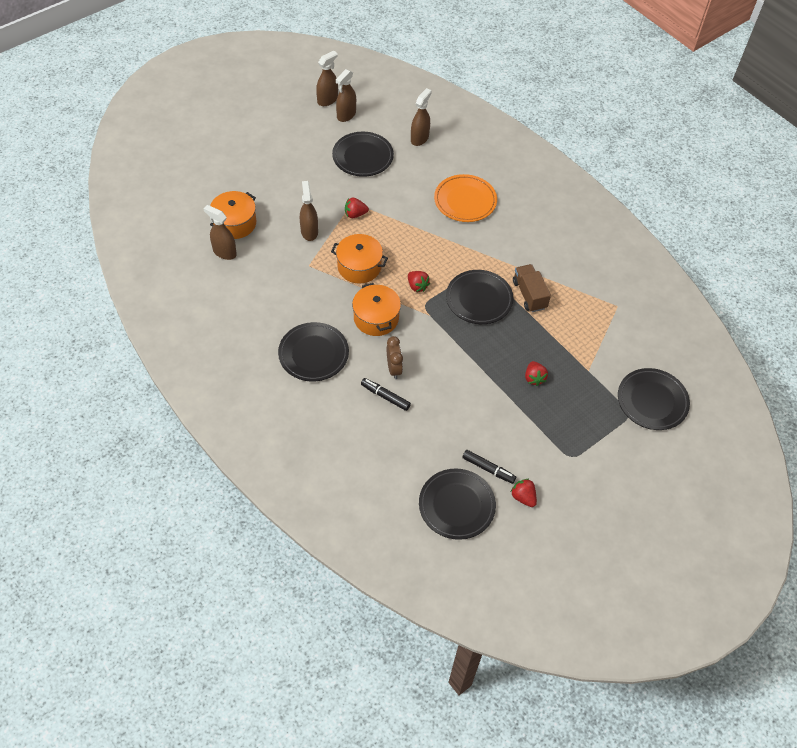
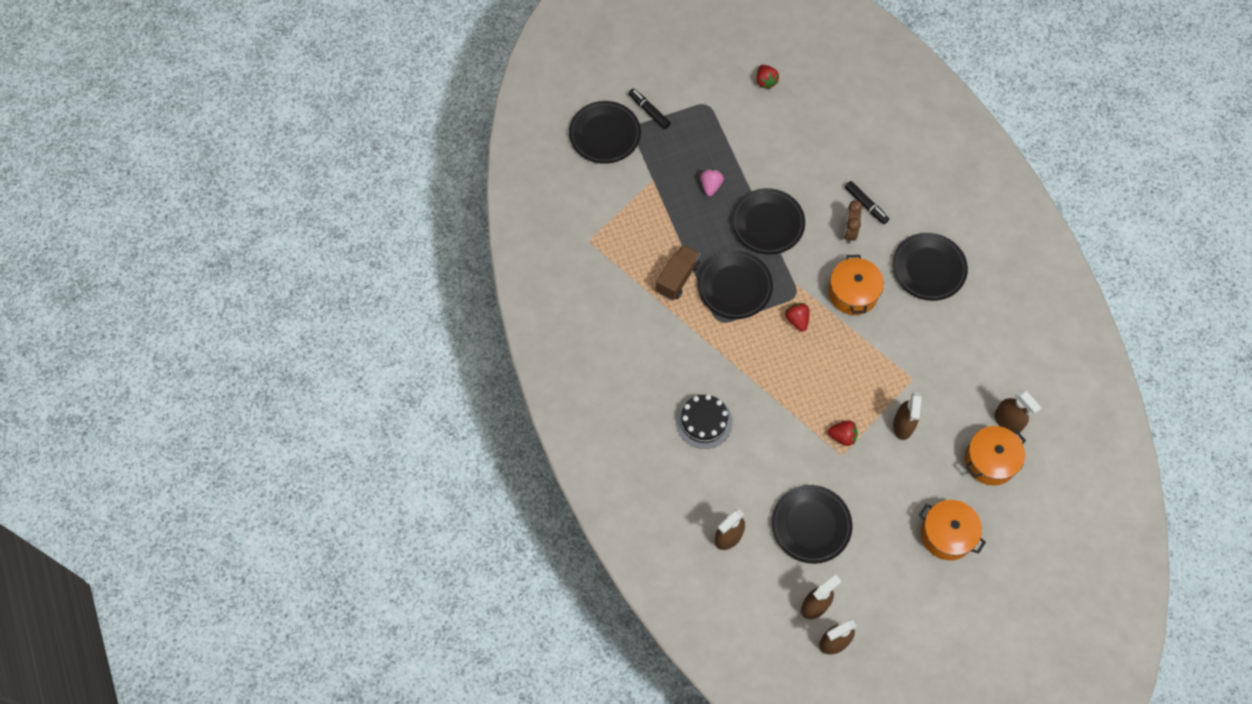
camera: 160 degrees left, 10 degrees up
orange pot [331,234,388,283] -> orange pot moved to [919,500,986,560]
black plate [419,469,496,540] -> black plate moved to [731,188,805,255]
orange plate [434,174,497,222] -> black cake [676,394,732,449]
black marker [462,450,516,484] -> black marker moved to [629,89,671,129]
brown truck [513,264,551,312] -> brown truck turned 150 degrees counterclockwise [656,245,700,300]
red strawberry [525,361,548,386] -> pink strawberry [700,169,724,196]

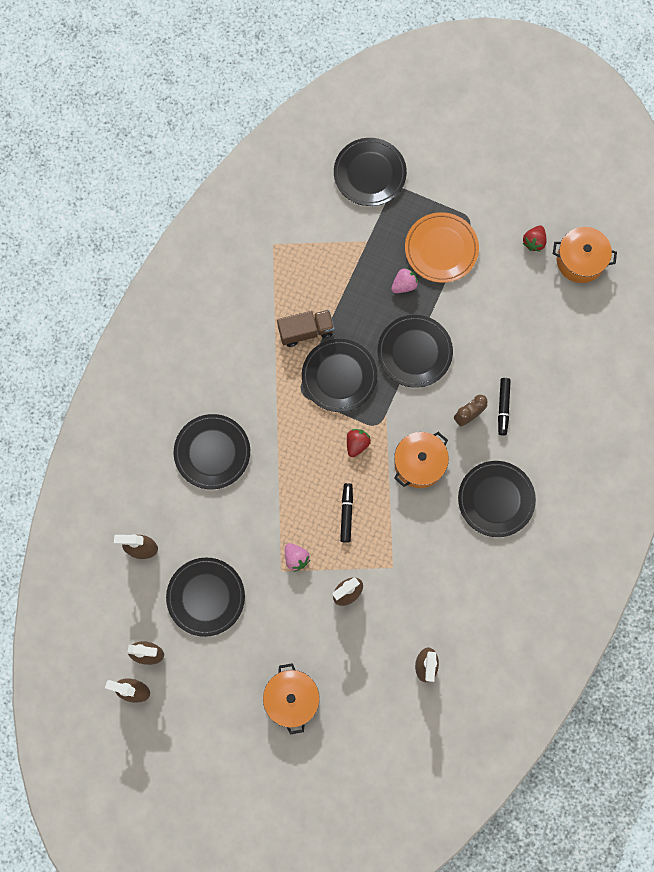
camera: 45 degrees right, 10 degrees up
black marker [629,89,671,129] -> black marker moved to [340,483,353,543]
black cake [676,394,732,449] -> black plate [174,414,250,489]
red strawberry [828,420,858,446] -> pink strawberry [285,543,310,572]
orange pot [965,426,1026,486] -> orange pot moved to [553,227,617,283]
none -> orange plate [405,212,479,283]

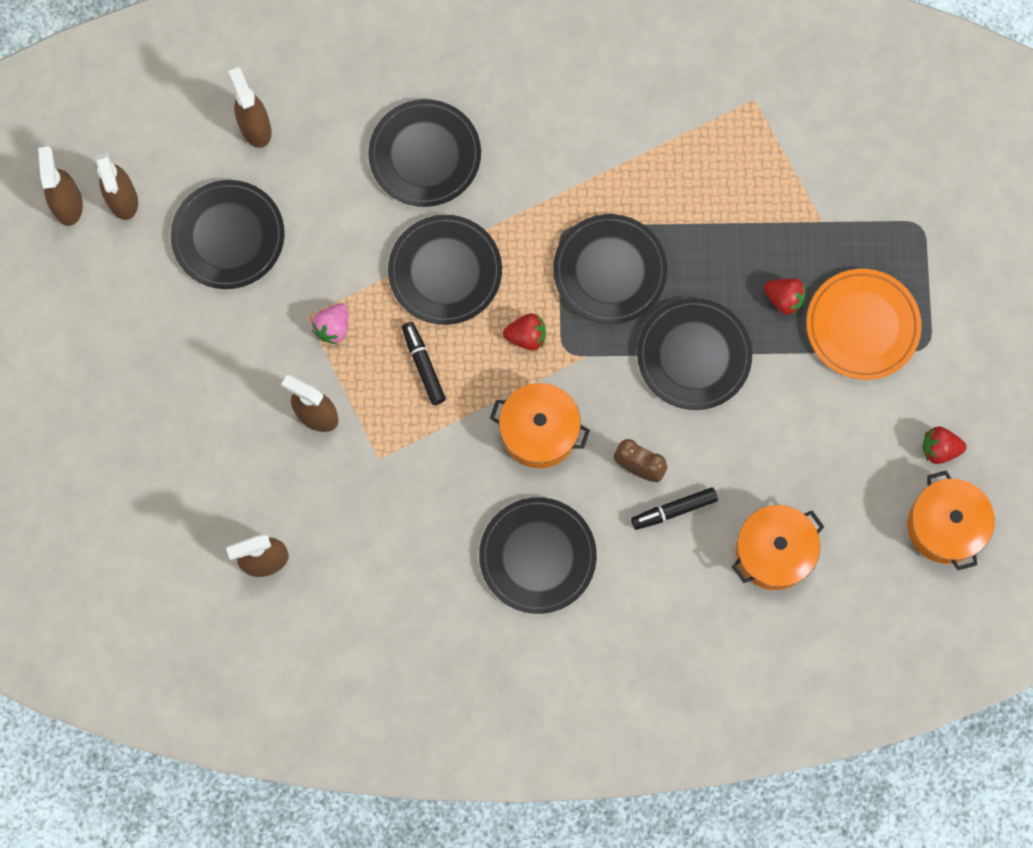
camera: 65 degrees right, 0 degrees up
orange pot [263,663,320,734] -> orange pot moved to [732,505,824,590]
brown truck [277,310,334,347] -> none
black plate [334,138,407,206] -> black plate moved to [388,215,502,325]
black marker [340,483,353,543] -> black marker turned 90 degrees counterclockwise [402,322,446,405]
pink strawberry [391,268,419,293] -> red strawberry [764,279,806,315]

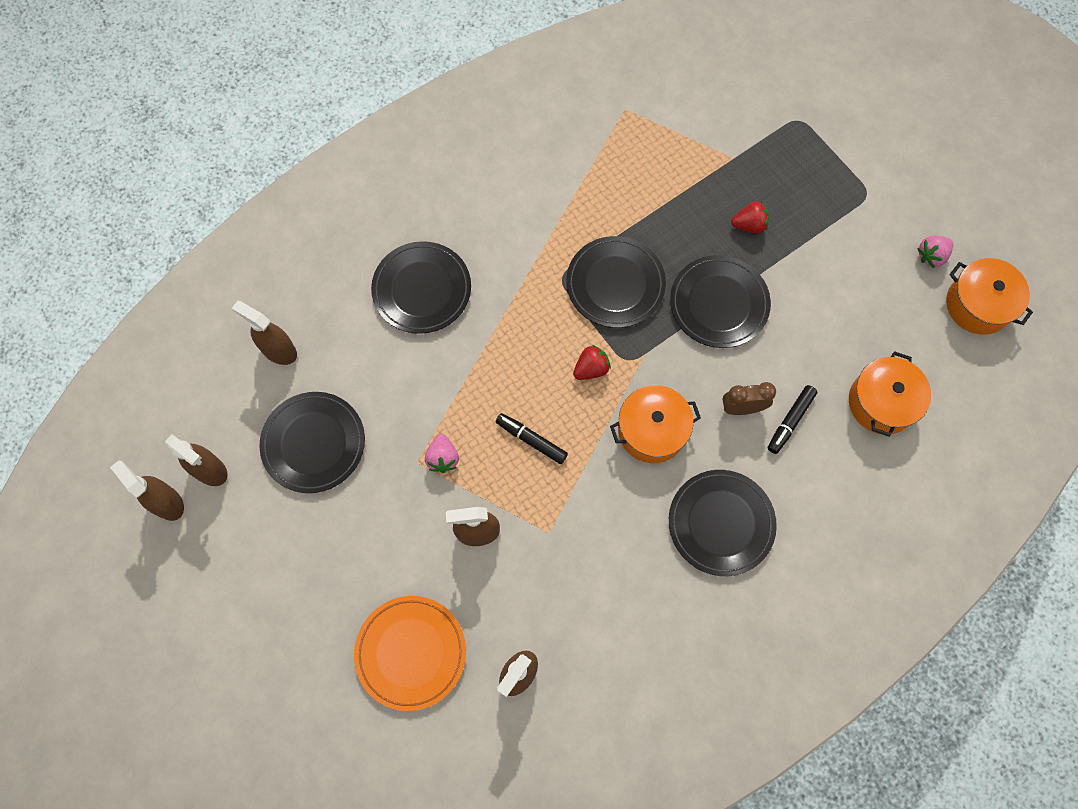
camera: 35 degrees left, 5 degrees down
black plate [388,215,502,325] -> none
orange plate [807,269,922,380] -> orange plate moved to [354,596,466,711]
red strawberry [922,427,967,464] -> pink strawberry [917,236,953,268]

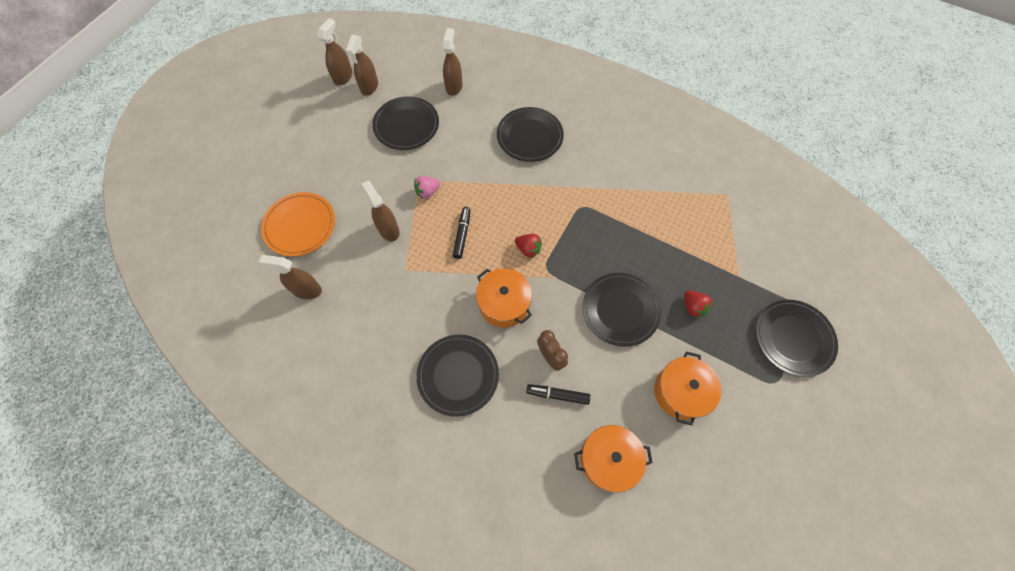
camera: 65 degrees right, 5 degrees down
black plate [566,236,666,328] -> black plate moved to [756,299,838,377]
pink strawberry [917,236,953,268] -> none
orange pot [946,258,1033,334] -> orange pot moved to [654,351,721,426]

